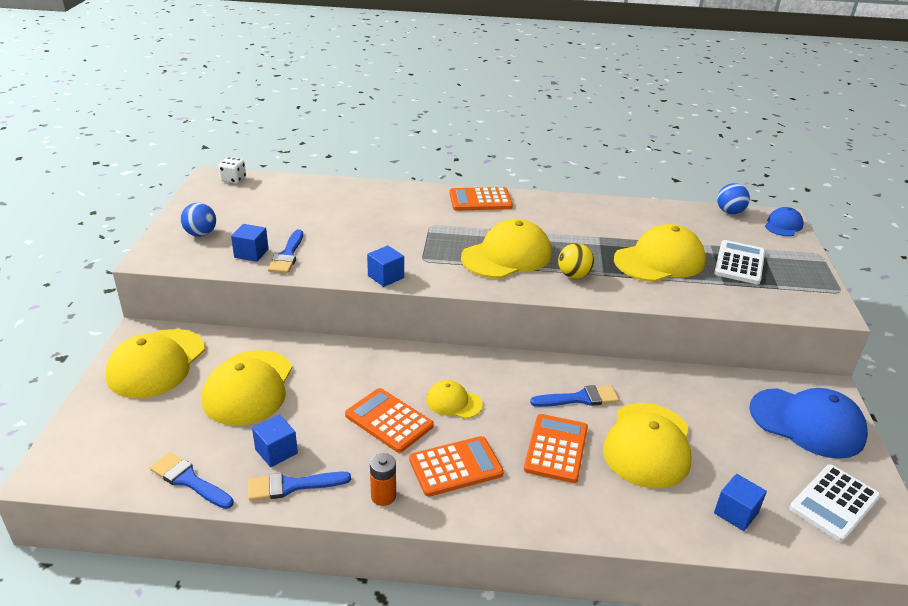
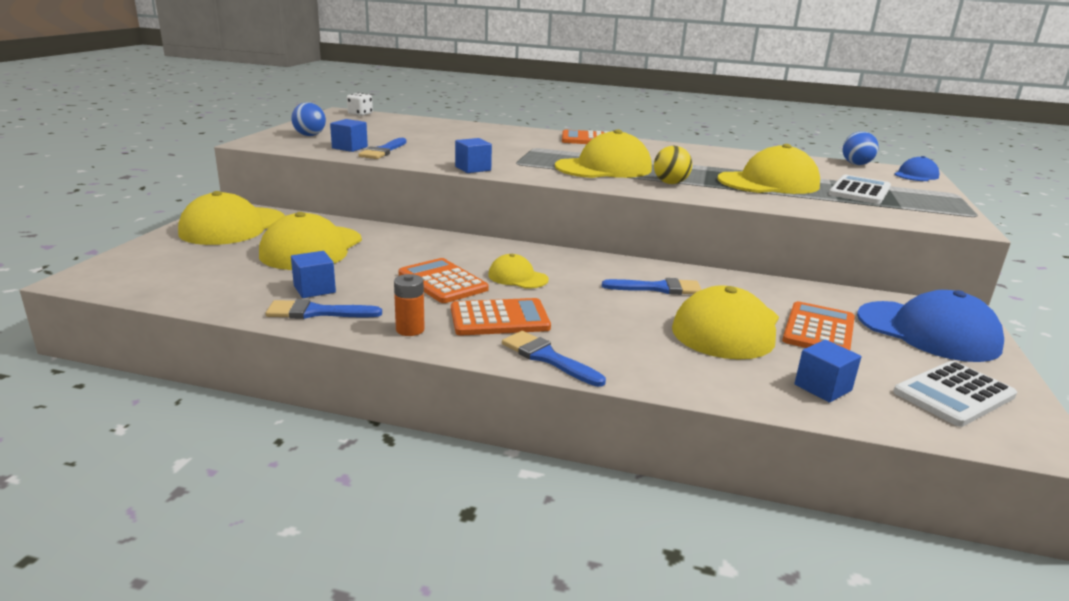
camera: 10 degrees right, 10 degrees down
blue brush [150,452,234,509] -> blue brush moved to [502,331,606,387]
orange calculator [524,414,588,483] -> orange calculator moved to [782,301,855,350]

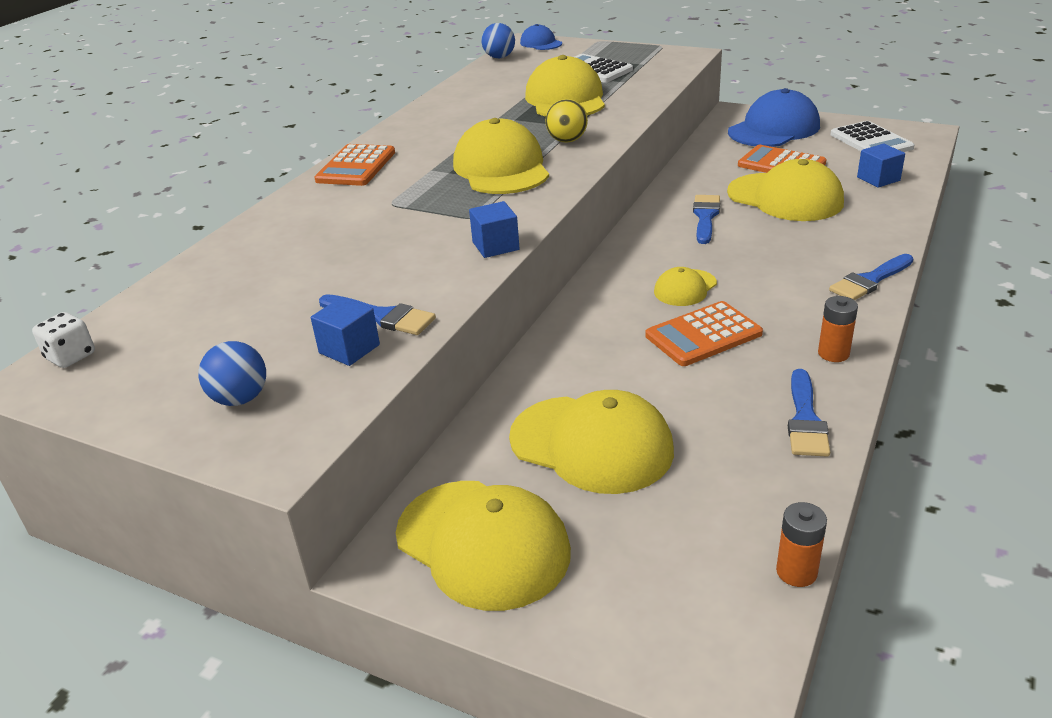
camera: 75 degrees left, 10 degrees up
blue cube [291,251,336,298] -> none
orange calculator [451,298,551,336] -> none
none -> orange battery [776,502,827,587]

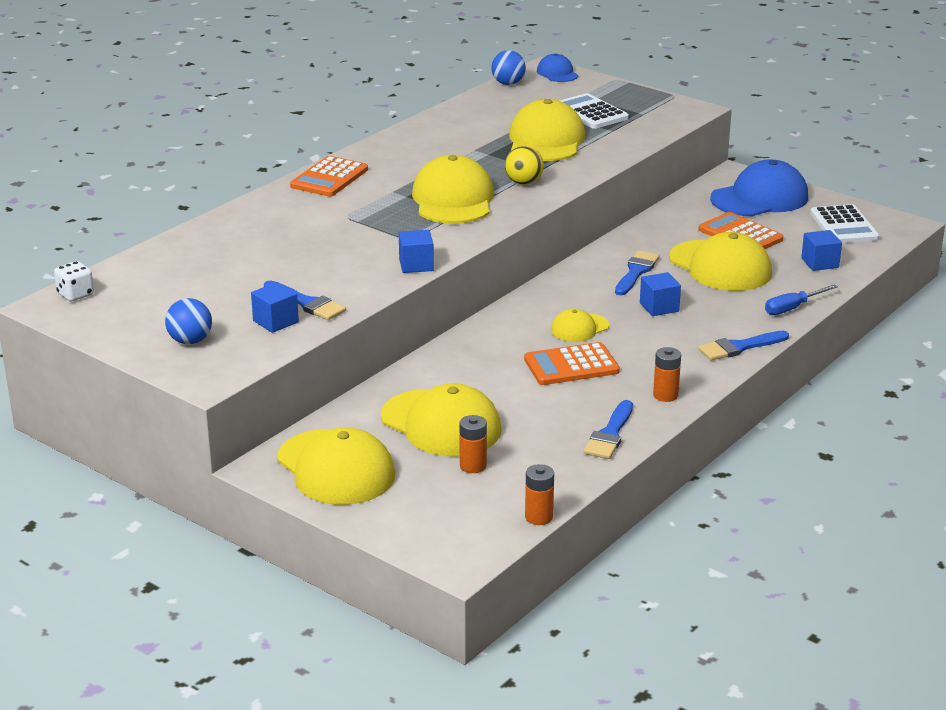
camera: 10 degrees right, 5 degrees down
none -> orange battery [459,415,487,473]
none -> blue cube [640,272,681,316]
none -> blue screwdriver [765,284,838,315]

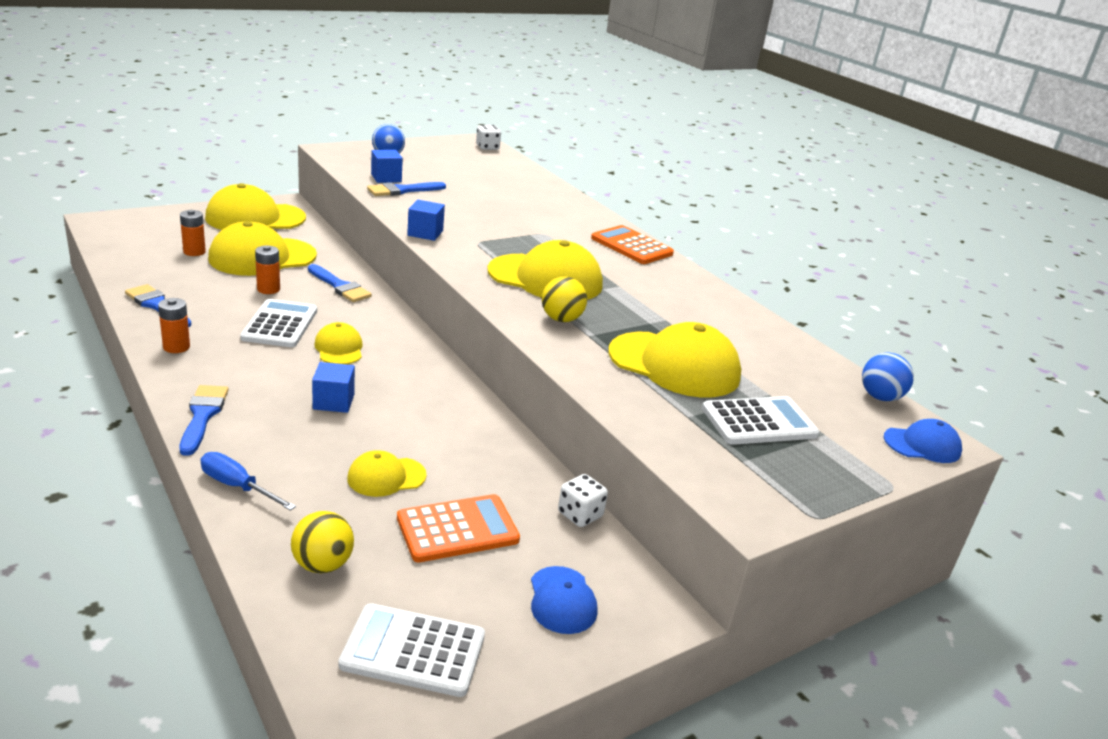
camera: 105 degrees right, 0 degrees up
orange calculator [524,342,620,385] -> white calculator [240,299,317,347]
orange battery [525,464,554,525] -> orange battery moved to [255,245,280,294]
blue brush [615,251,660,295] -> blue brush moved to [308,264,372,302]
yellow cap [669,232,772,291] -> yellow cap [347,450,427,497], size x0.52
blue cap [710,159,808,216] -> blue cap [531,566,598,634], size x0.52
blue screwdriver [765,284,838,315] -> blue screwdriver turned 45 degrees counterclockwise [200,452,296,511]
blue cube [801,230,842,271] -> yellow ball [291,511,354,573]
none -> white dice [558,474,608,527]

